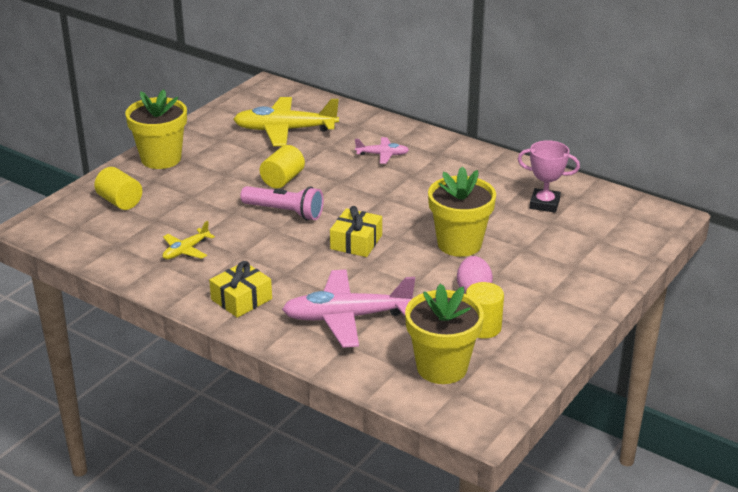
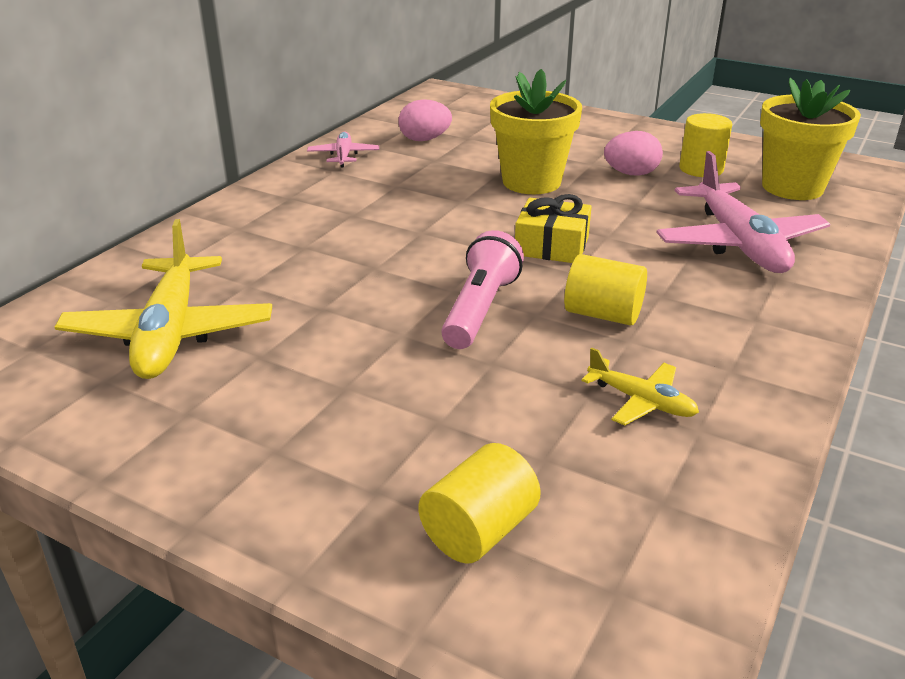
camera: 95 degrees left, 0 degrees up
yellow flower pot [125,89,187,169] -> none
yellow gift [209,261,272,318] -> none
yellow cylinder [260,145,305,189] -> yellow cylinder moved to [564,254,647,326]
pink plane [355,137,409,164] -> pink plane moved to [307,131,379,168]
pink trophy [518,140,580,213] -> pink egg [399,99,452,141]

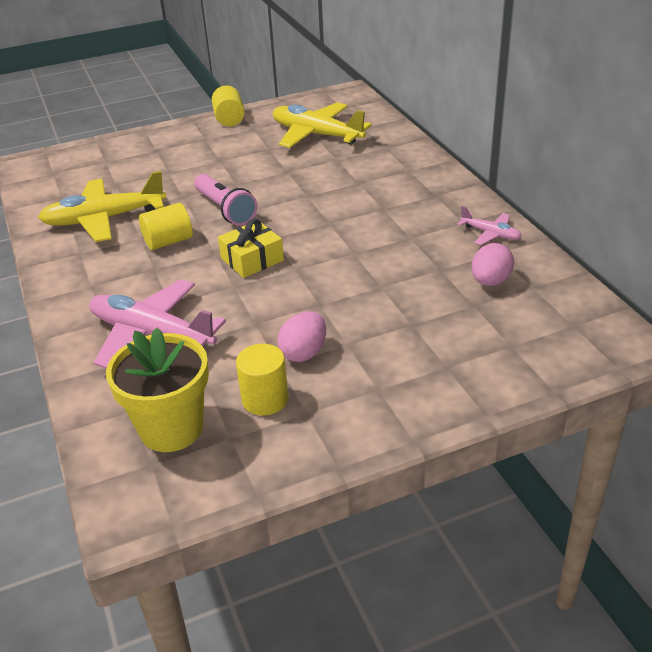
camera: 130 degrees right, 5 degrees up
yellow cylinder [418,443,541,564] -> yellow cylinder moved to [212,86,245,126]
yellow flower pot [490,69,582,194] -> none
yellow plane [582,347,699,425] -> yellow plane [38,171,166,242], size x2.01

